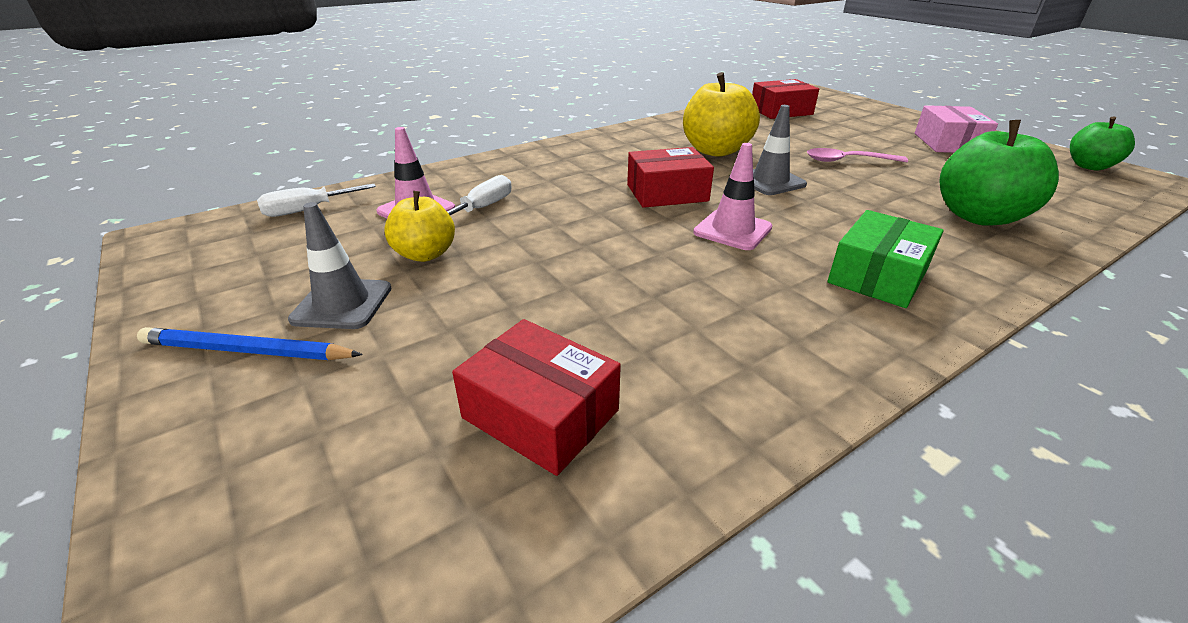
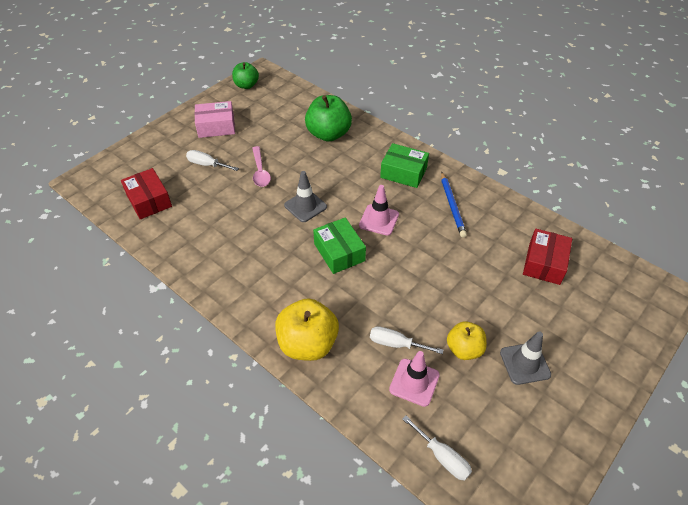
camera: 105 degrees left, 15 degrees up
blue pencil [137,327,363,360] -> blue pencil moved to [441,172,467,238]
red box [627,147,714,208] -> green box [313,217,366,274]
yellow apple [683,72,760,157] -> yellow apple moved to [275,298,339,361]
none -> white screwdriver [186,150,239,171]

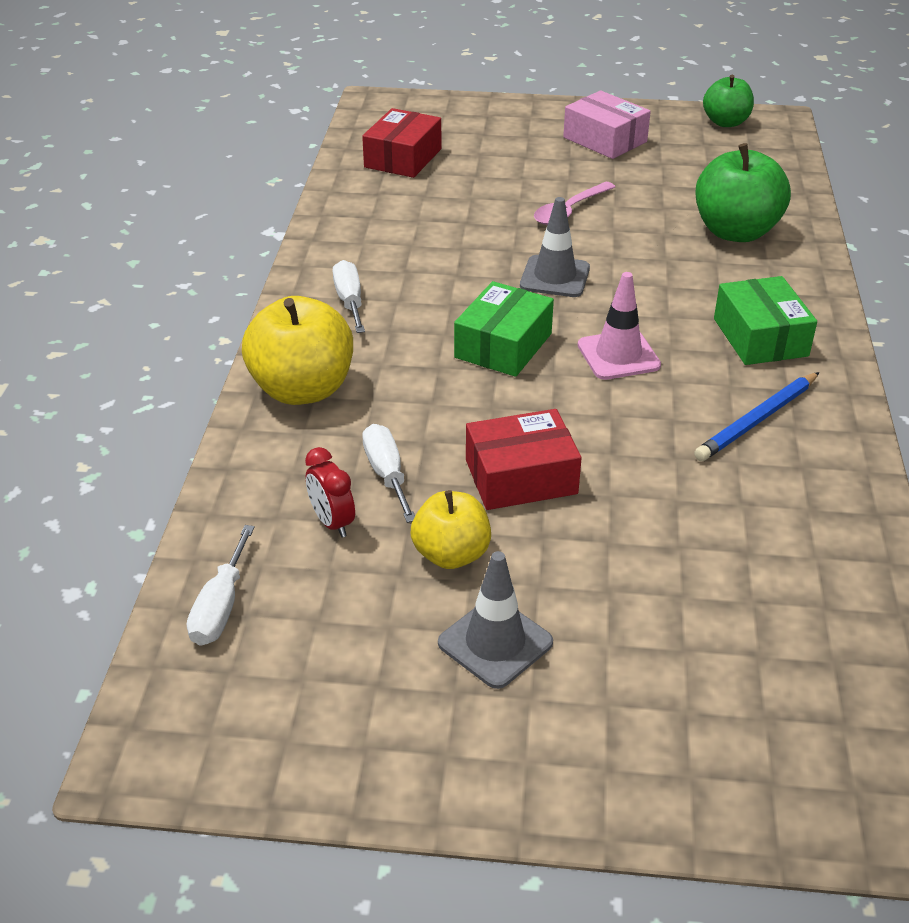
camera: 55 degrees right, 10 degrees down
white screwdriver [186,150,239,171] -> white screwdriver moved to [332,260,365,333]
pink traffic cone [389,351,440,407] -> red clock [305,447,355,538]
red box [523,229,572,285] -> red box moved to [466,409,582,510]

